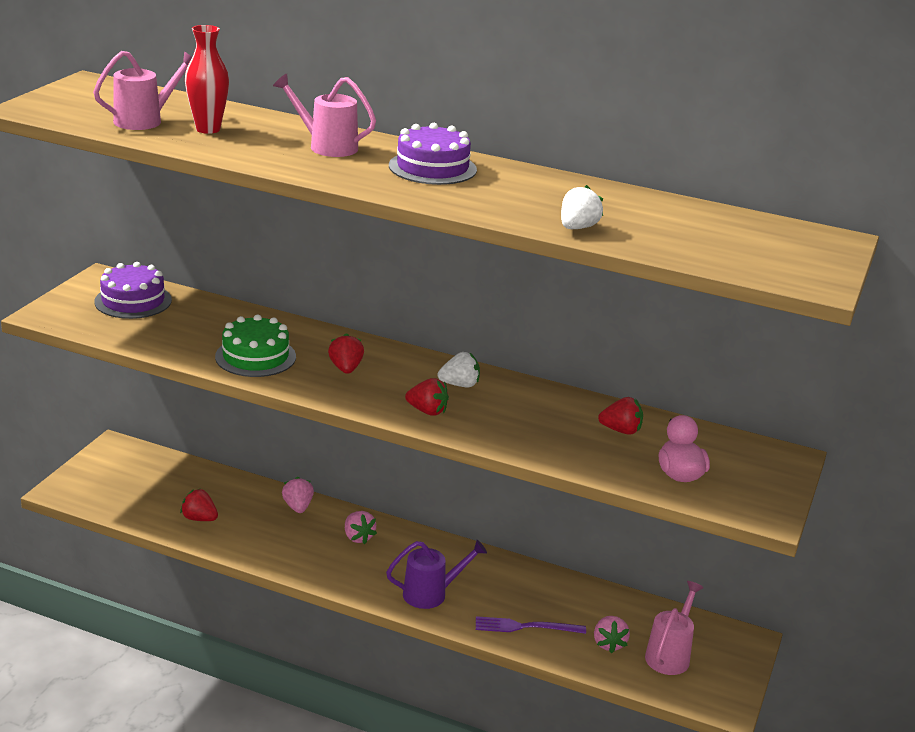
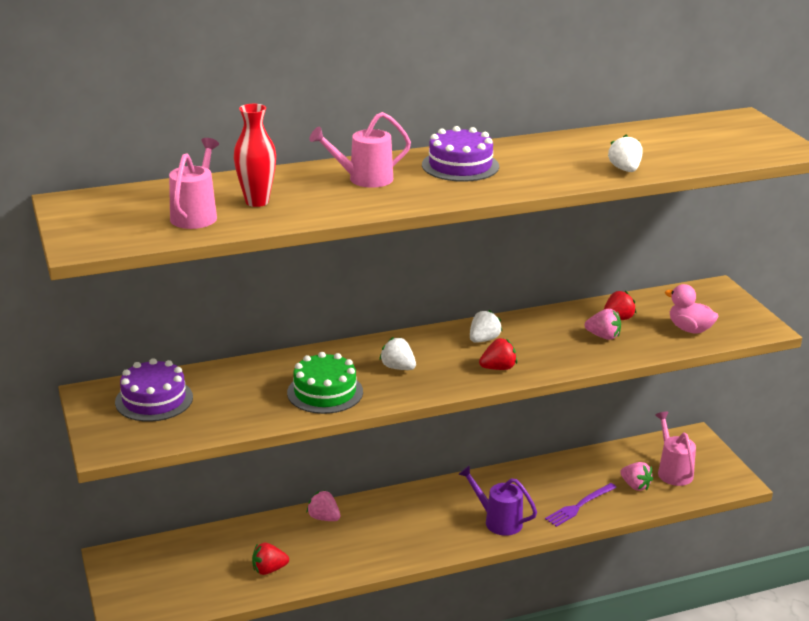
camera: 40 degrees left, 0 degrees up
red strawberry [328,333,364,374] -> white strawberry [379,337,416,370]
pink strawberry [345,511,377,544] -> pink strawberry moved to [585,309,621,340]
purple watering can [386,540,487,609] -> purple watering can turned 90 degrees counterclockwise [458,465,537,536]

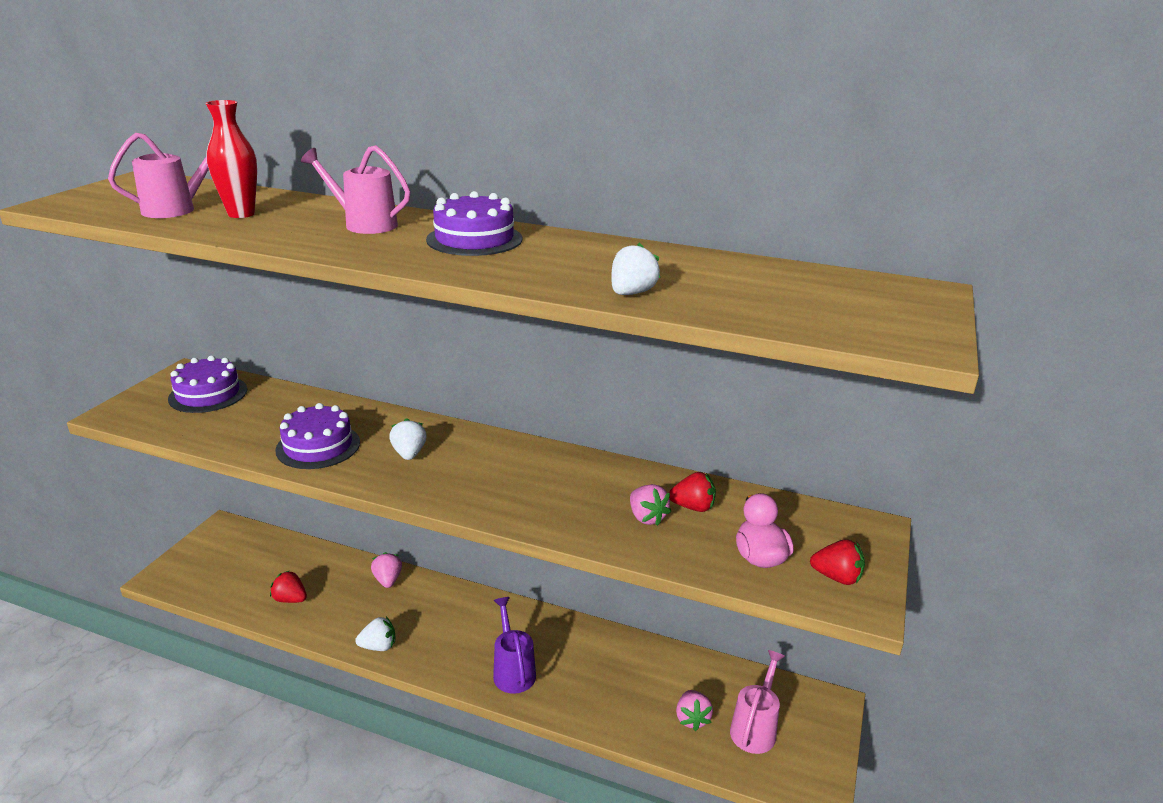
camera: 40 degrees right, 0 degrees up
green cake [287,352,363,414] -> purple cake [275,403,360,469]
white strawberry [470,310,503,343] -> white strawberry moved to [355,616,396,651]
red strawberry [479,338,517,370] -> red strawberry moved to [810,539,865,585]
purple fork [545,483,617,527] -> none

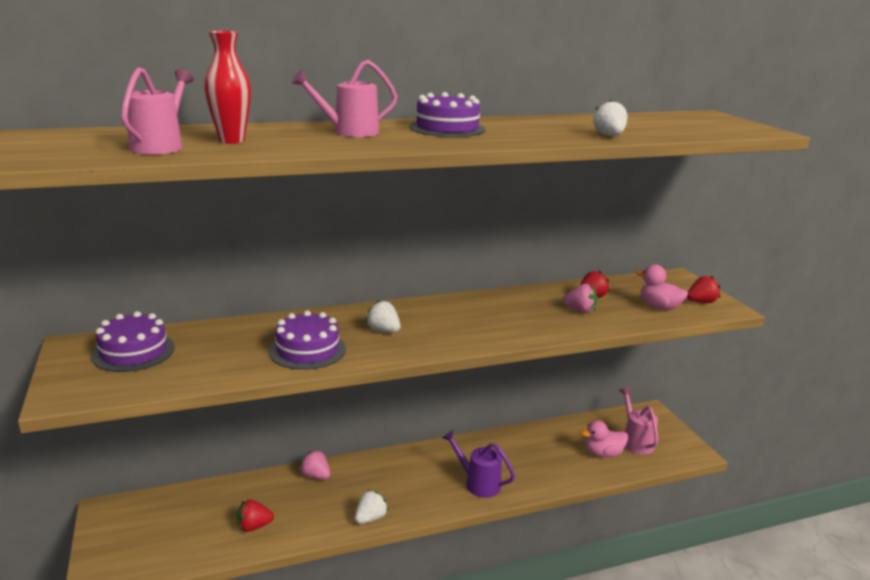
camera: 40 degrees left, 5 degrees down
pink strawberry [676,690,713,731] -> pink duck [580,420,628,457]

